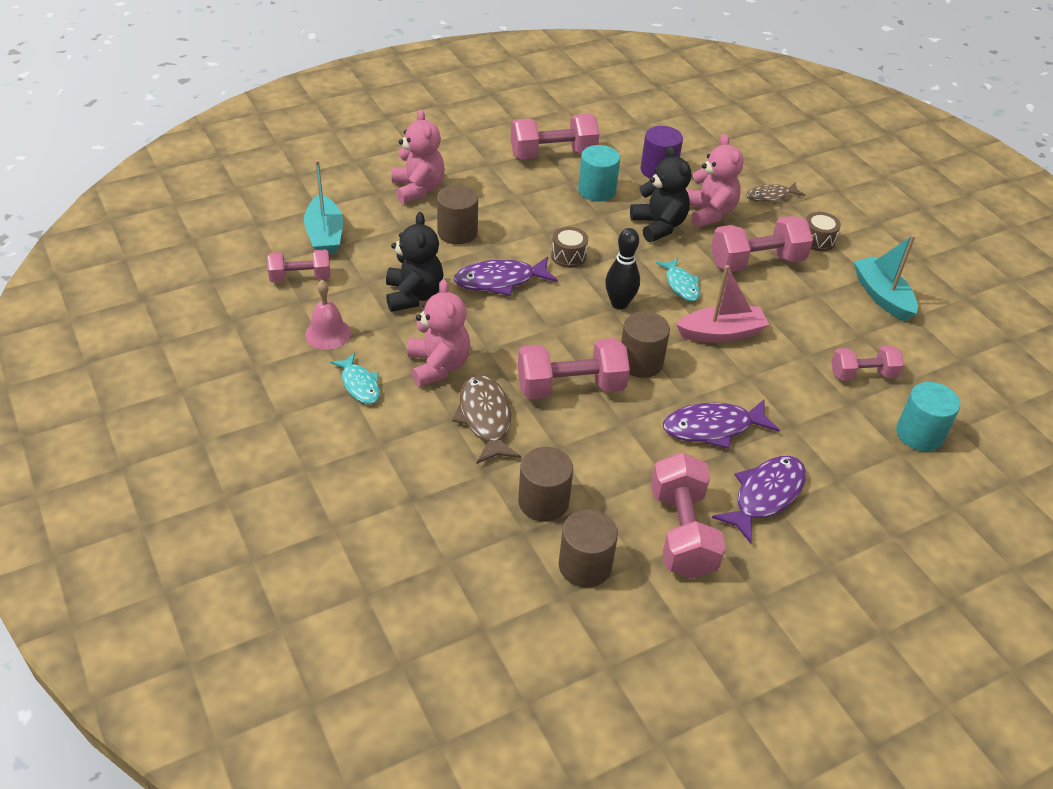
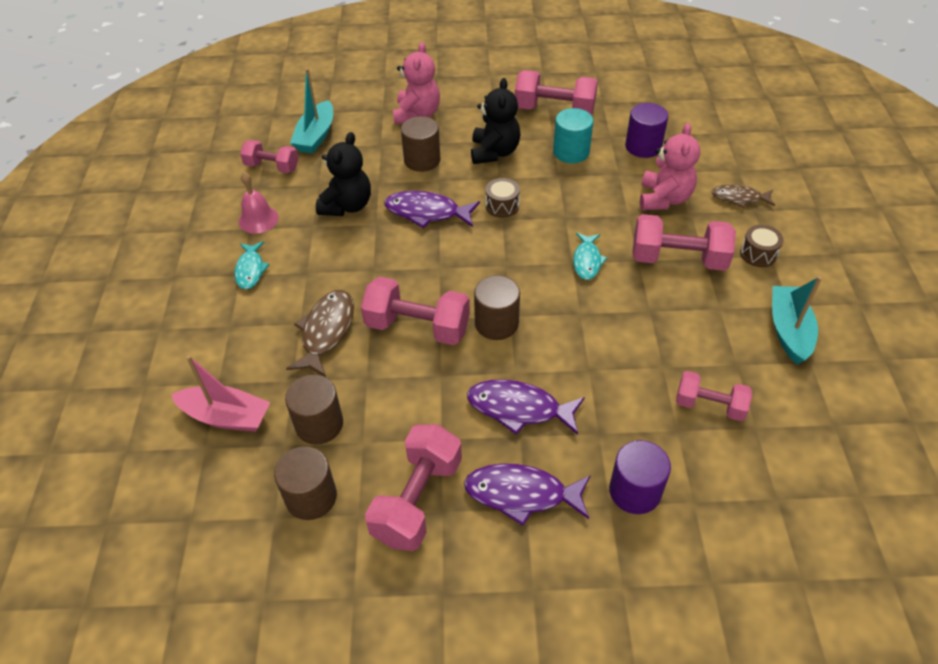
camera: 30 degrees right, 5 degrees up
pink teddy bear [407,279,470,387] -> none
black bowling pin [605,228,640,310] -> none
black teddy bear [630,146,691,242] -> black teddy bear moved to [471,78,521,164]
pink boat [676,265,769,343] -> pink boat moved to [171,355,271,432]
purple fish [712,456,806,544] -> purple fish turned 150 degrees counterclockwise [464,464,591,526]
turquoise cylinder [896,382,960,451] -> none
none -> purple cylinder [609,440,671,514]

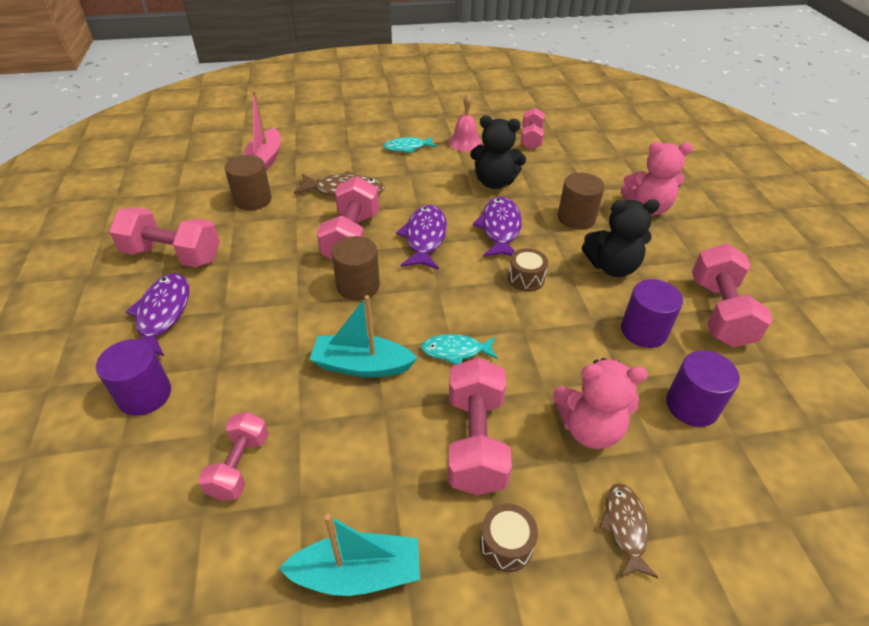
camera: 80 degrees right, 5 degrees down
brown cylinder [274,446,337,520] -> none
turquoise boat [290,68,333,154] -> turquoise boat moved to [309,295,417,378]
purple fish [467,379,585,435] -> purple fish moved to [396,205,447,270]
turquoise cylinder [553,108,593,163] -> purple cylinder [621,279,683,348]

